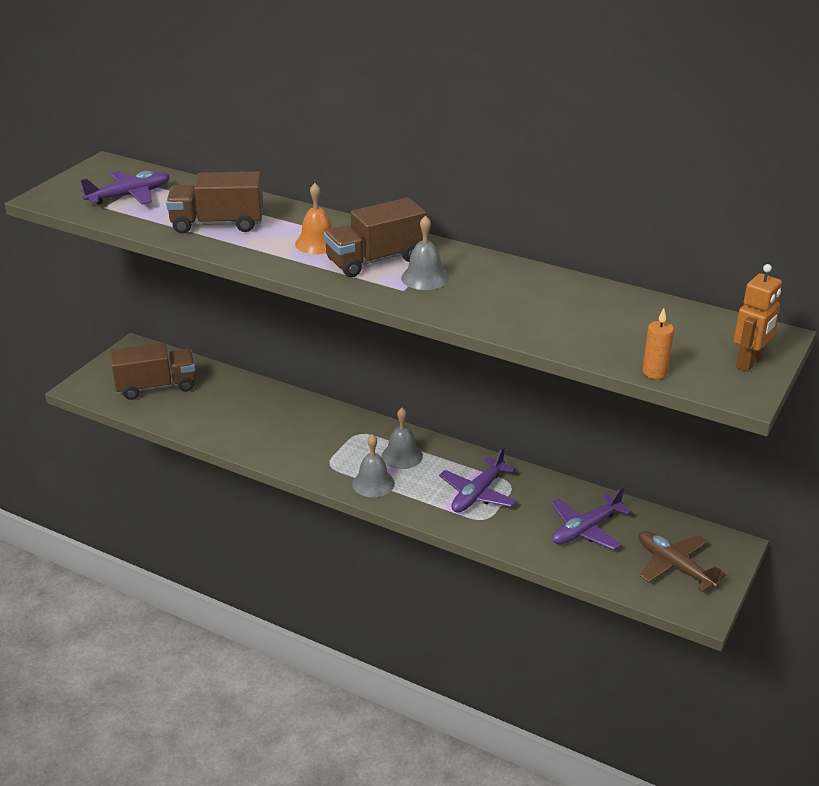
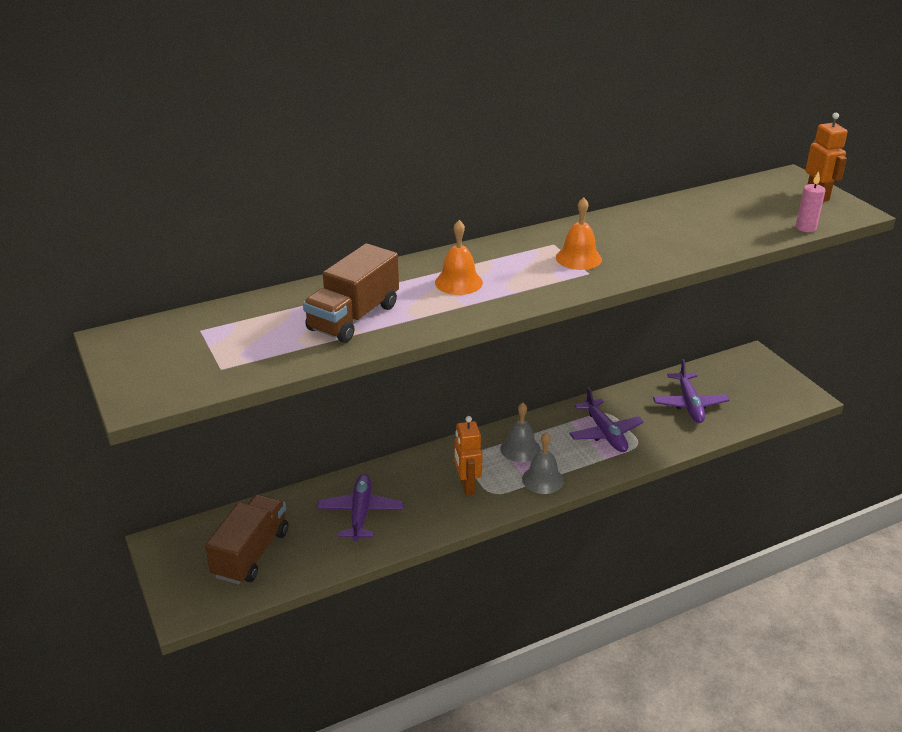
camera: 55 degrees left, 0 degrees up
purple plane [81,171,170,205] -> purple plane moved to [317,474,404,541]
brown truck [324,197,426,277] -> none
grey bell [401,215,449,290] -> orange bell [556,197,602,270]
brown plane [638,531,726,592] -> none
orange candle [642,308,674,379] -> pink candle [796,171,826,232]
none -> orange robot [454,416,482,495]

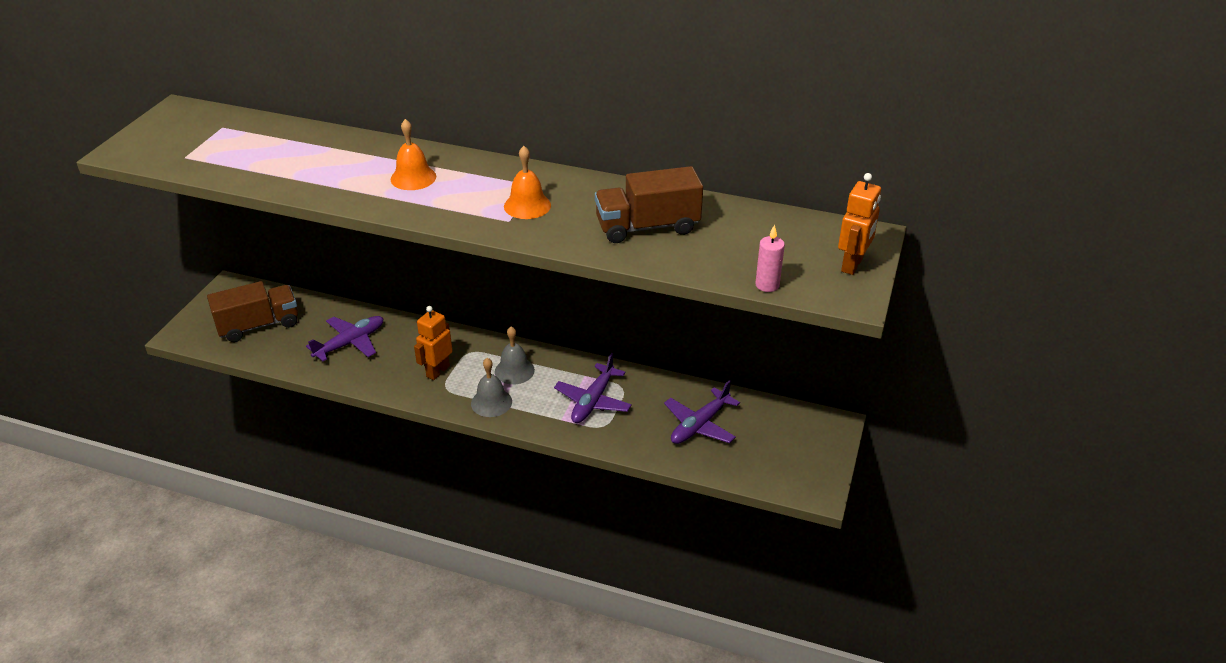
camera: 45 degrees right, 5 degrees up
brown truck [303,243,399,343] -> brown truck moved to [595,166,703,243]

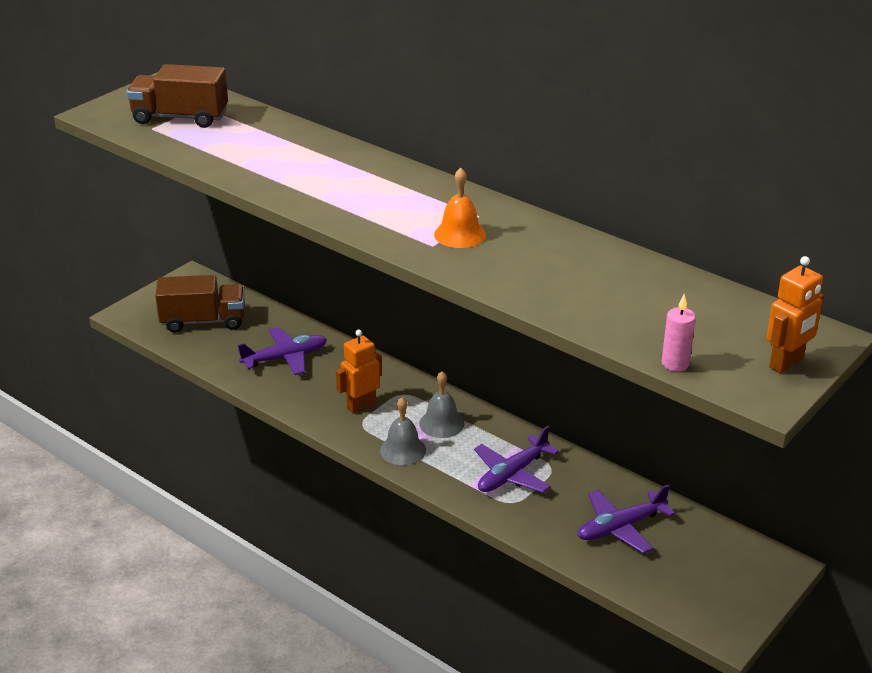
camera: 20 degrees right, 5 degrees down
orange bell [391,119,436,190] -> none
brown truck [595,166,703,243] -> brown truck moved to [126,64,228,128]

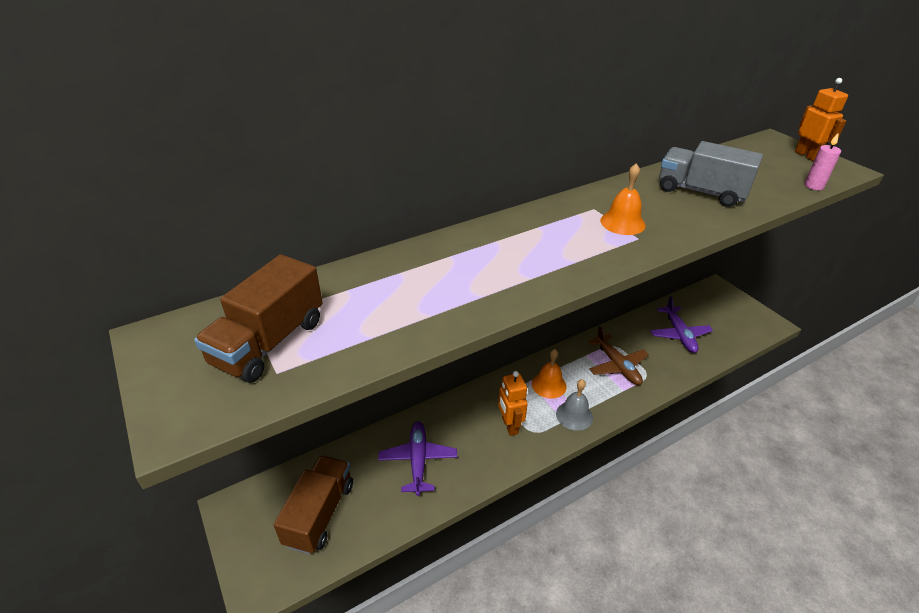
camera: 70 degrees left, 5 degrees up
grey bell [419,371,464,438] -> orange bell [532,349,567,399]
purple plane [474,426,559,493] -> brown plane [588,326,649,385]
none -> grey truck [659,141,763,207]

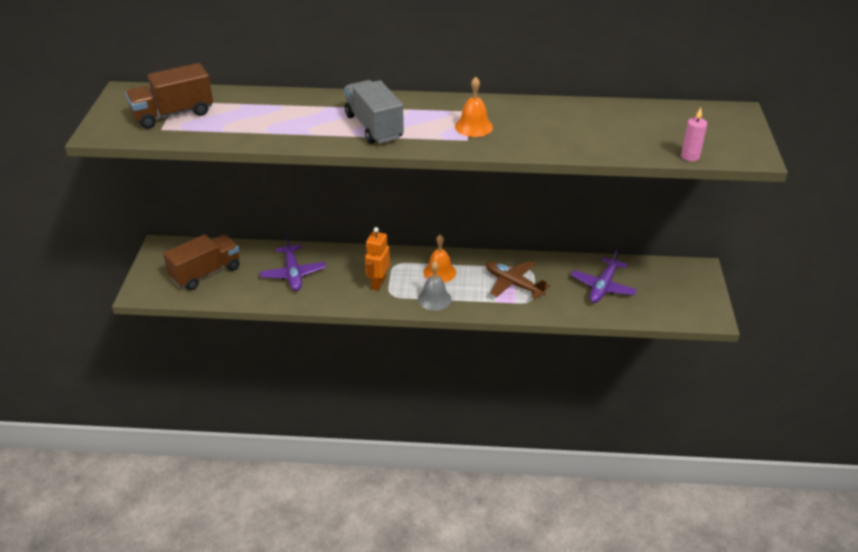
camera: 35 degrees right, 0 degrees up
purple plane [378,421,457,496] -> purple plane turned 135 degrees clockwise [260,234,326,291]
brown plane [588,326,649,385] -> brown plane turned 120 degrees clockwise [486,261,550,299]
grey truck [659,141,763,207] -> grey truck moved to [344,80,404,144]
orange robot [795,78,848,161] -> none

